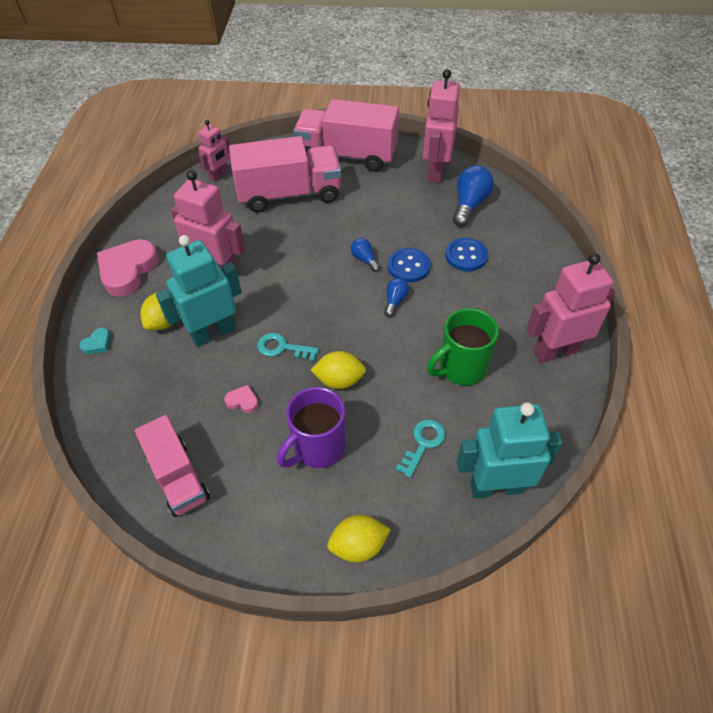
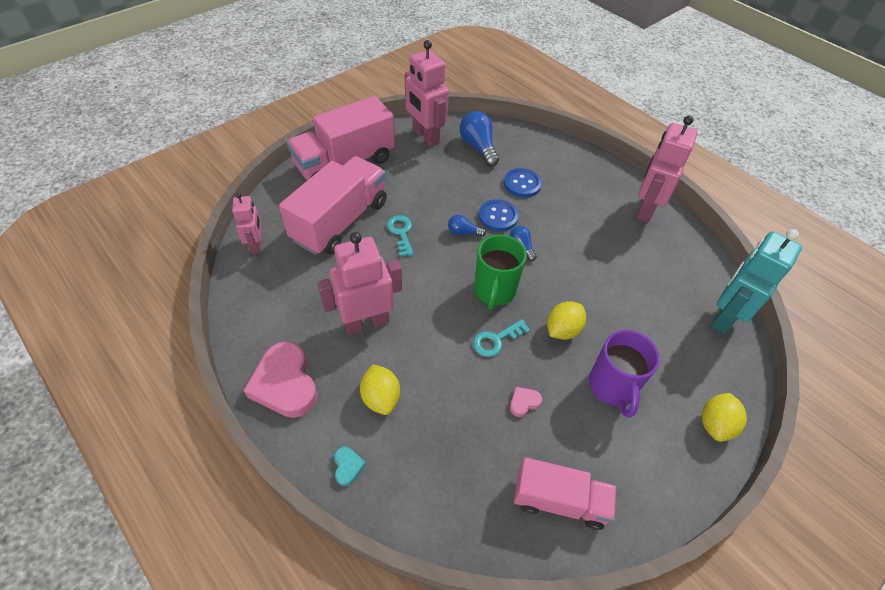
camera: 50 degrees left, 0 degrees up
turquoise robot [156,235,242,347] -> none
turquoise key [396,419,446,478] -> turquoise key moved to [387,215,414,257]
green mug [427,308,499,385] -> green mug moved to [474,234,527,310]

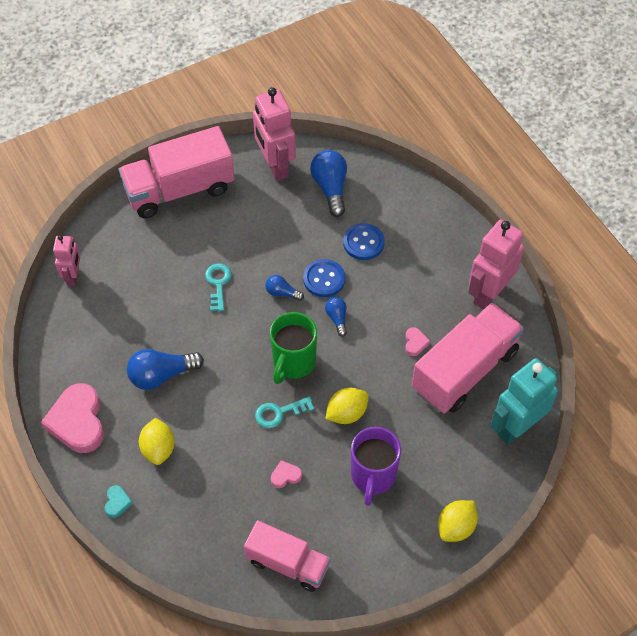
camera: 15 degrees right, 5 degrees up
pink truck [279,156,387,255] -> pink truck moved to [412,302,524,413]
pink robot [317,232,402,335] -> blue light bulb [127,349,204,390]
none -> pink heart [405,327,430,356]

